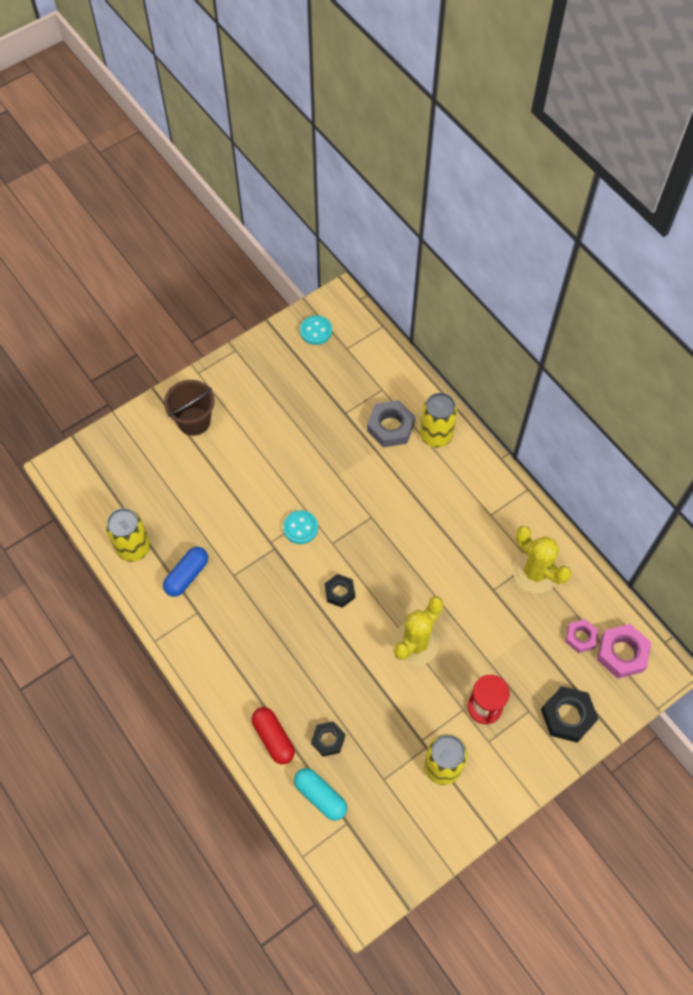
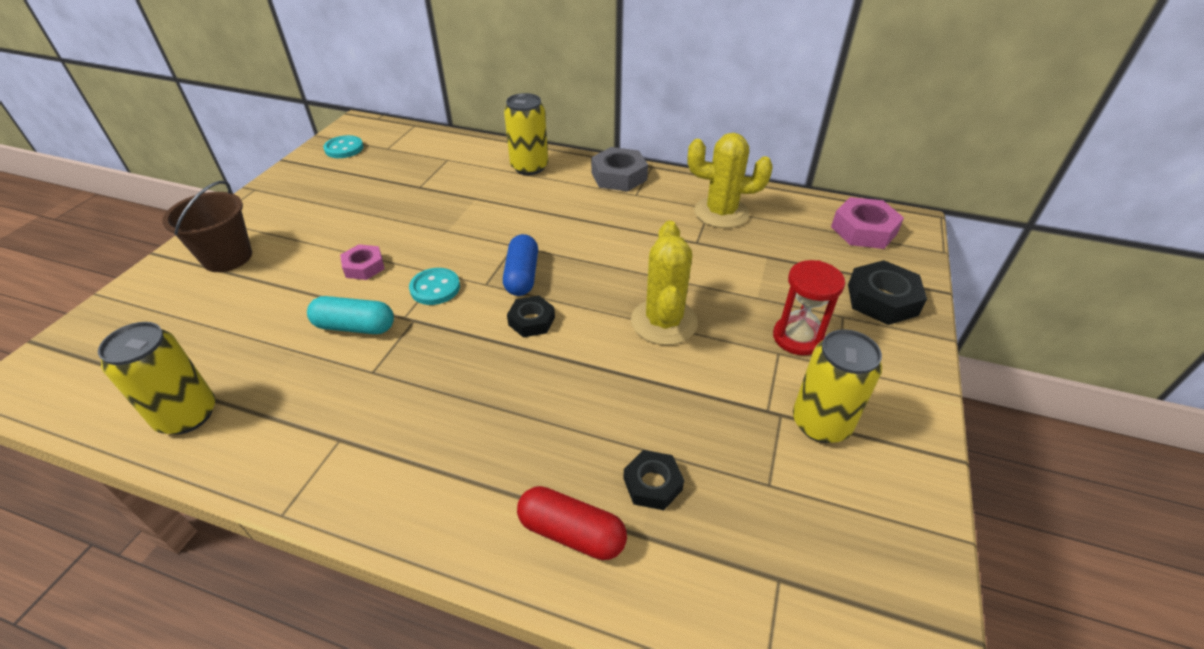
camera: 35 degrees left, 20 degrees down
blue capsule [163,547,208,597] -> blue capsule moved to [503,234,538,296]
turquoise capsule [294,768,347,821] -> turquoise capsule moved to [307,296,394,334]
grey nut [367,400,415,448] -> grey nut moved to [591,147,648,192]
pink nut [565,619,598,653] -> pink nut moved to [340,244,385,280]

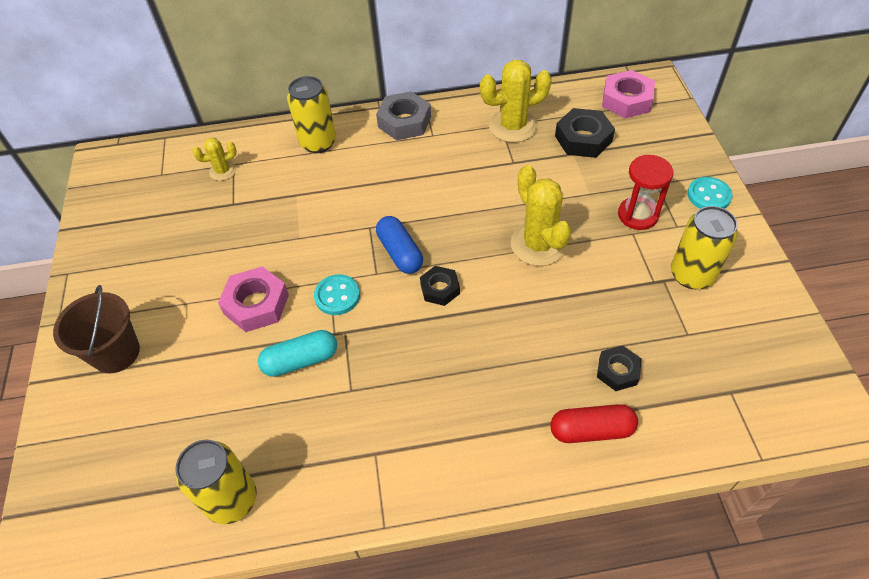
camera: 25 degrees left, 10 degrees up
turquoise button [323,135,363,158] -> turquoise button moved to [687,177,733,209]
pink nut [340,244,385,280] -> pink nut [218,266,289,332], size x1.60
black nut [848,260,927,325] -> black nut moved to [555,108,615,158]
none -> yellow cactus [192,138,237,181]

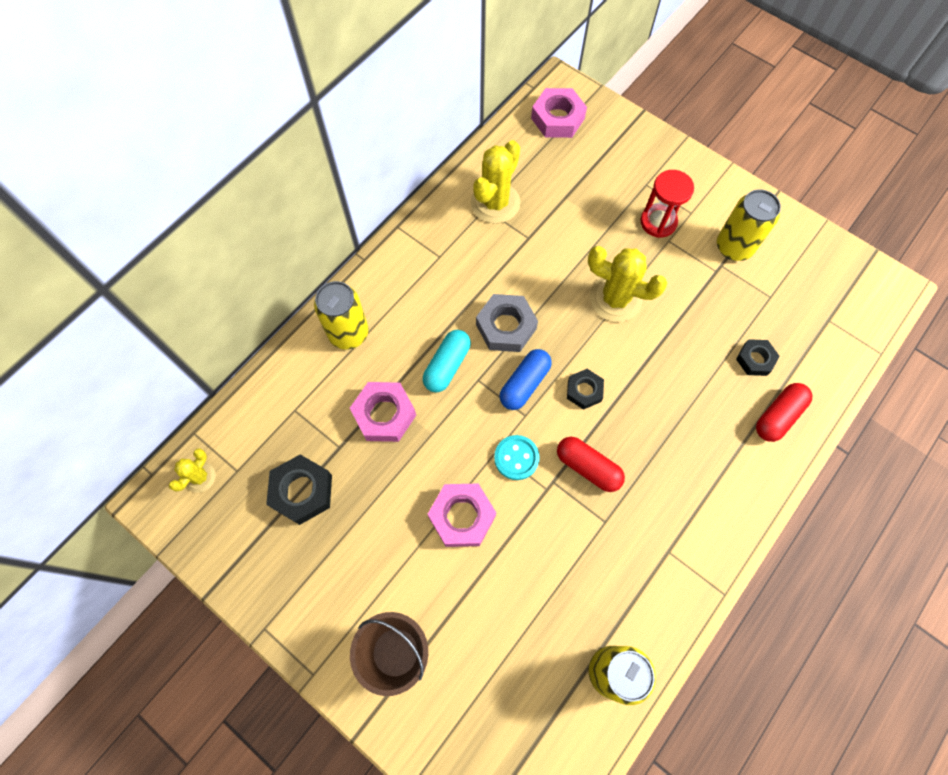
camera: 45 degrees left, 15 degrees up
yellow cactus [192,138,237,181] -> yellow cactus moved to [169,448,216,493]
turquoise capsule [258,330,337,377] -> turquoise capsule moved to [423,330,471,393]
grey nut [376,91,431,140] -> grey nut moved to [476,294,538,352]
blue capsule [376,216,423,274] -> blue capsule turned 75 degrees counterclockwise [499,349,552,410]
black nut [555,108,615,158] -> black nut moved to [266,455,332,525]
turquoise button [687,177,733,209] -> none
none -> pink nut [350,382,416,442]
none -> red capsule [557,437,625,492]

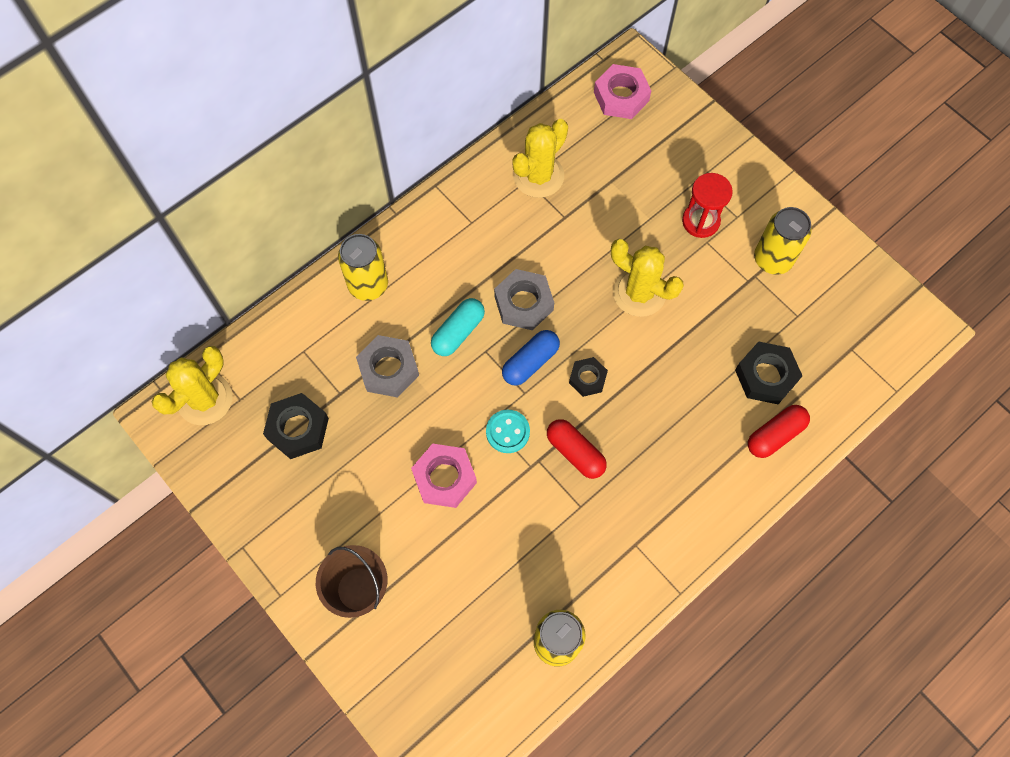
camera: 10 degrees right, 0 degrees up
yellow cactus [169,448,216,493] -> yellow cactus [152,346,233,425], size x1.85
pink nut [350,382,416,442] -> grey nut [356,335,419,398]
black nut [736,339,779,376] -> black nut [735,341,802,404], size x1.60

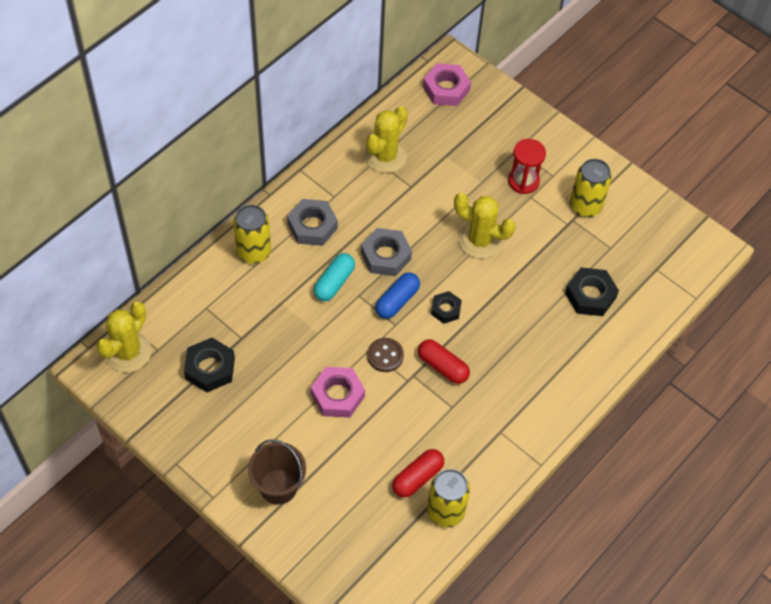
camera: 10 degrees left, 10 degrees down
grey nut [356,335,419,398] -> grey nut moved to [287,199,338,246]
turquoise button [486,410,530,453] -> brown button [367,338,404,372]
red capsule [748,405,810,458] -> red capsule moved to [392,449,444,497]

